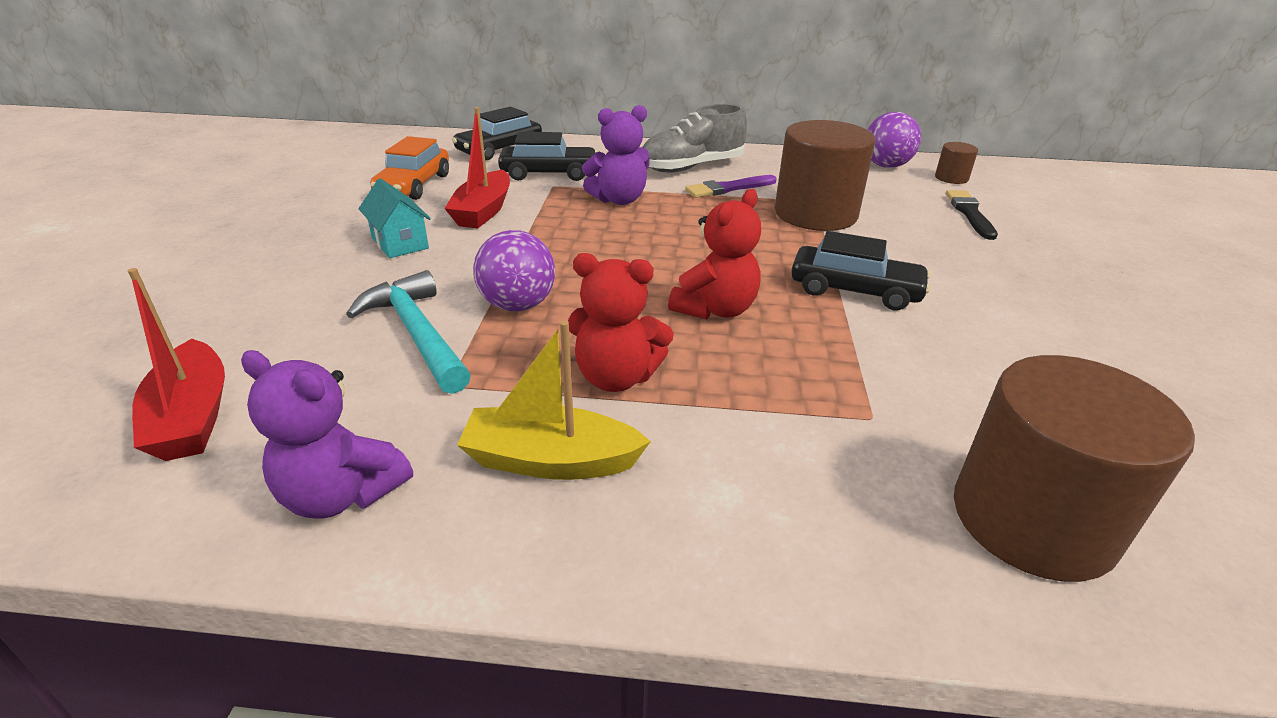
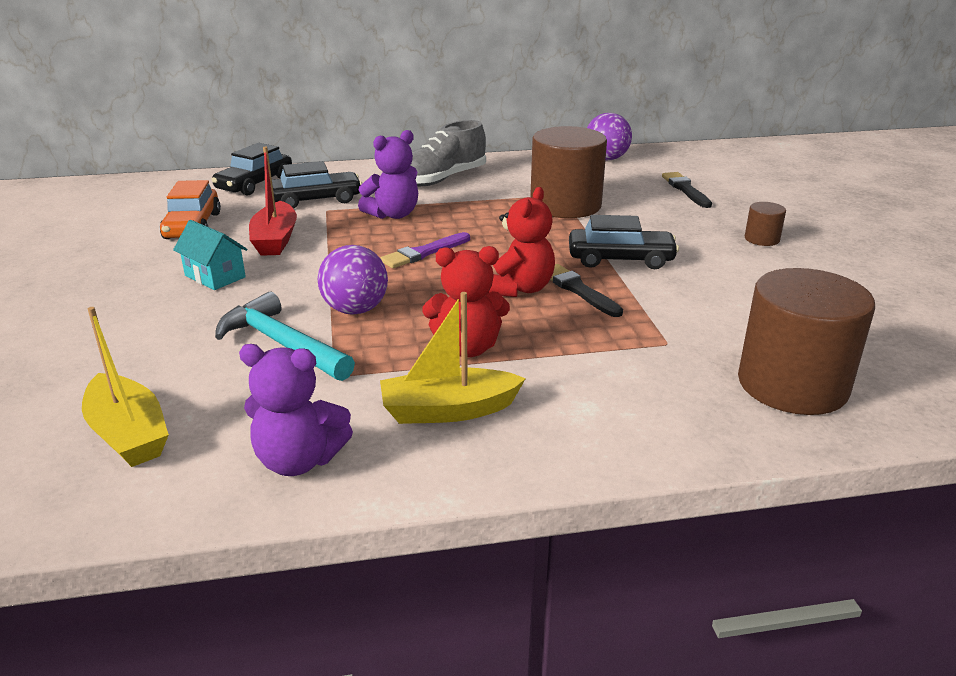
camera: 15 degrees left, 5 degrees down
red boat [128,268,225,461] -> yellow boat [82,307,169,467]
purple brush [685,175,777,198] -> purple brush moved to [380,232,470,268]
brown cylinder [935,142,978,184] -> brown cylinder moved to [745,202,786,246]
none -> black brush [550,264,623,317]

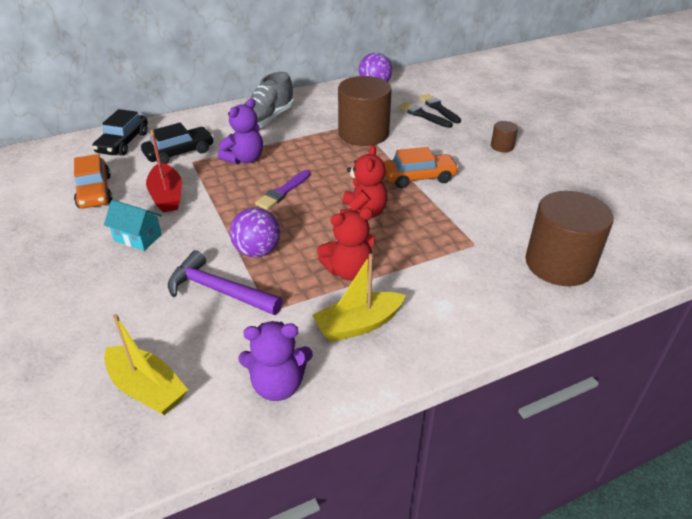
camera: 15 degrees left, 10 degrees up
turquoise hammer [215,292,355,381] -> purple hammer [168,250,283,315]
black brush [550,264,623,317] -> black brush moved to [398,102,453,128]
black car [569,215,679,269] -> orange car [384,147,459,188]

